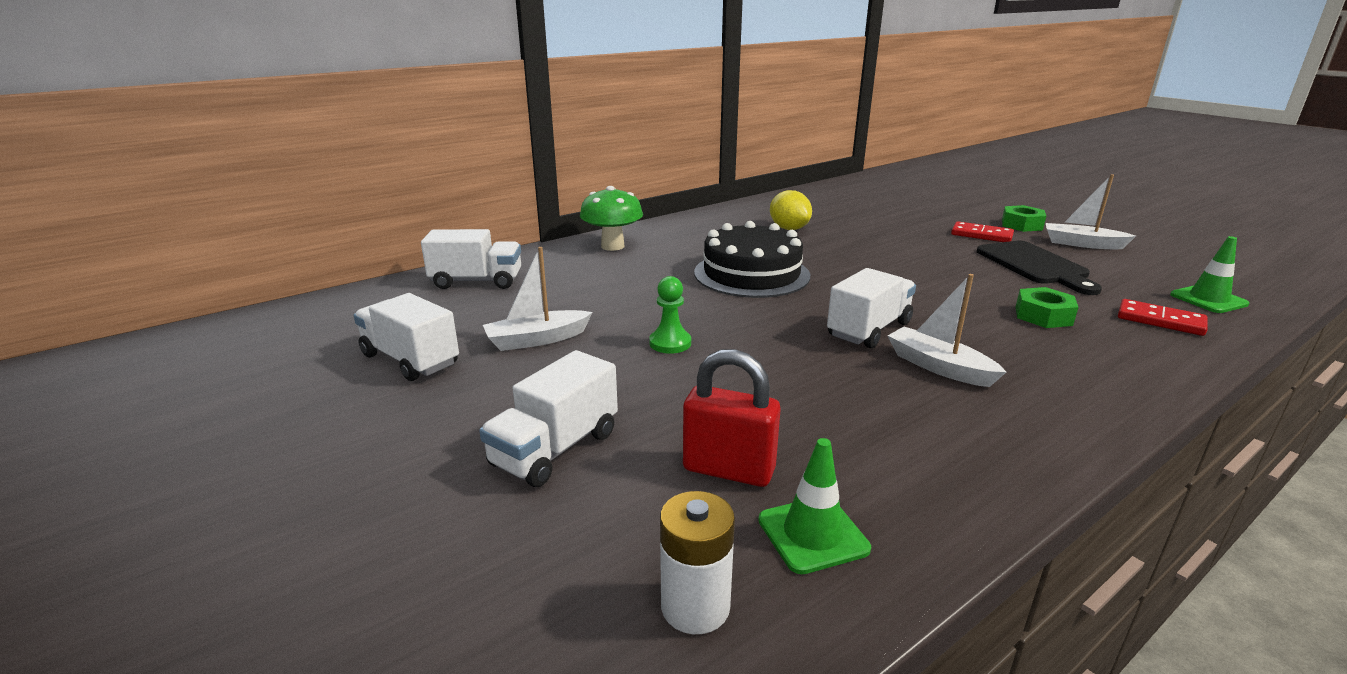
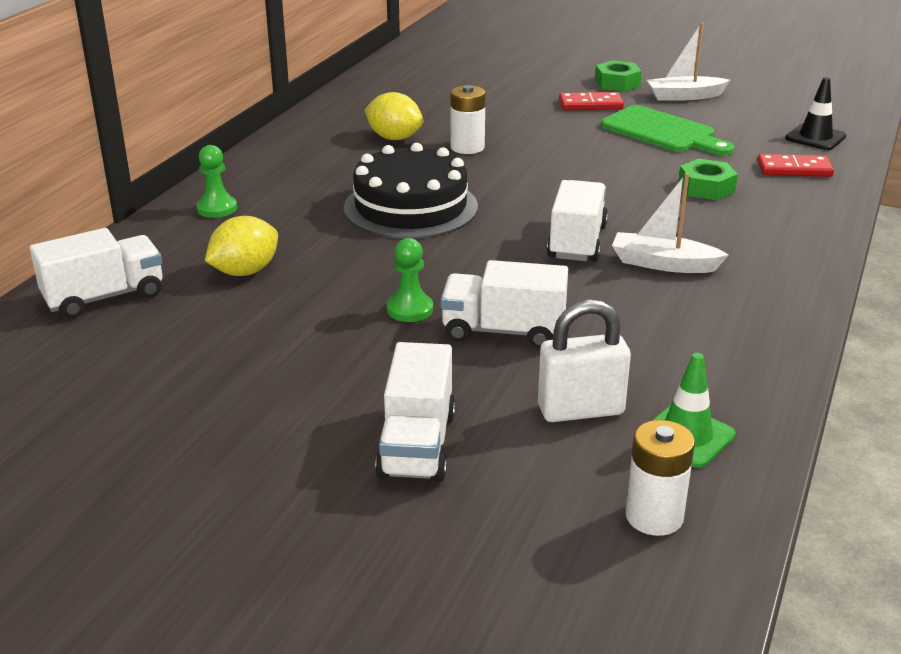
camera: 30 degrees left, 5 degrees up
white truck [354,293,459,381] -> white truck moved to [441,260,568,349]
white boat [483,247,593,351] -> none
green mushroom [580,186,643,251] -> green pawn [196,145,237,218]
red padlock [683,349,781,487] -> white padlock [538,299,631,422]
black cutting board [977,241,1102,295] -> green cutting board [601,105,734,156]
green traffic cone [1170,236,1249,313] -> black traffic cone [785,77,846,150]
none -> yellow lemon [205,216,278,276]
none -> white battery [450,85,486,154]

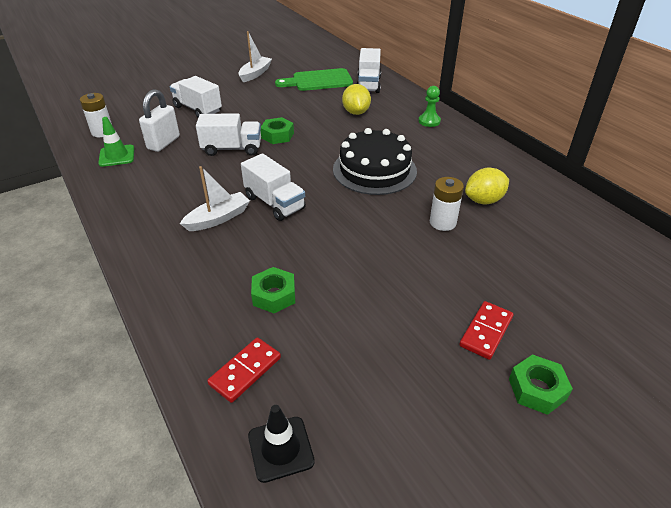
camera: 125 degrees right, 10 degrees up
green pawn [387,238,433,322] -> green nut [261,117,294,144]
white truck [441,260,568,349] -> white truck turned 45 degrees clockwise [196,113,261,156]
green cutting board [601,105,734,156] -> green cutting board moved to [275,68,353,91]
white boat [646,22,730,101] -> white boat moved to [238,31,272,82]

